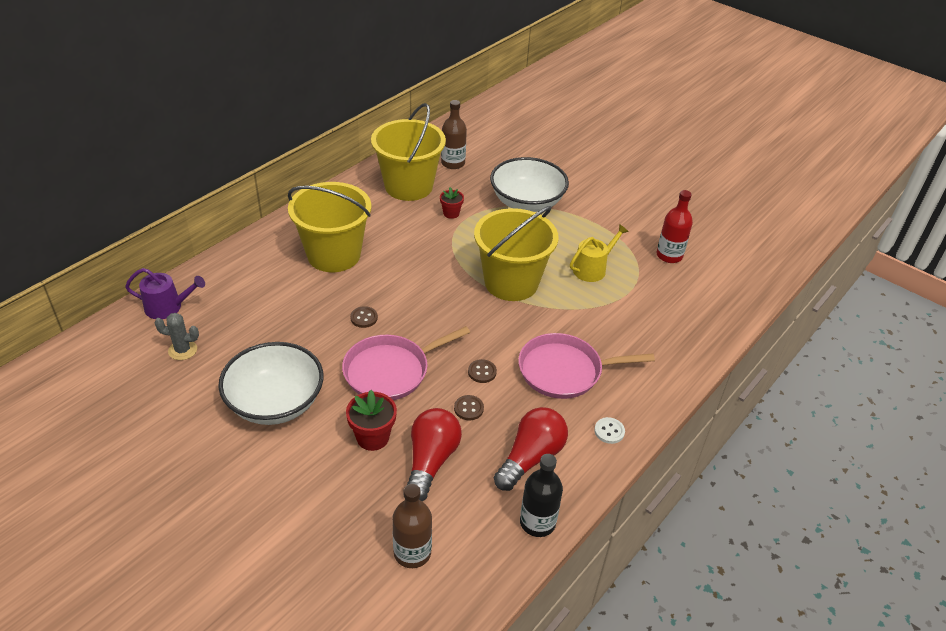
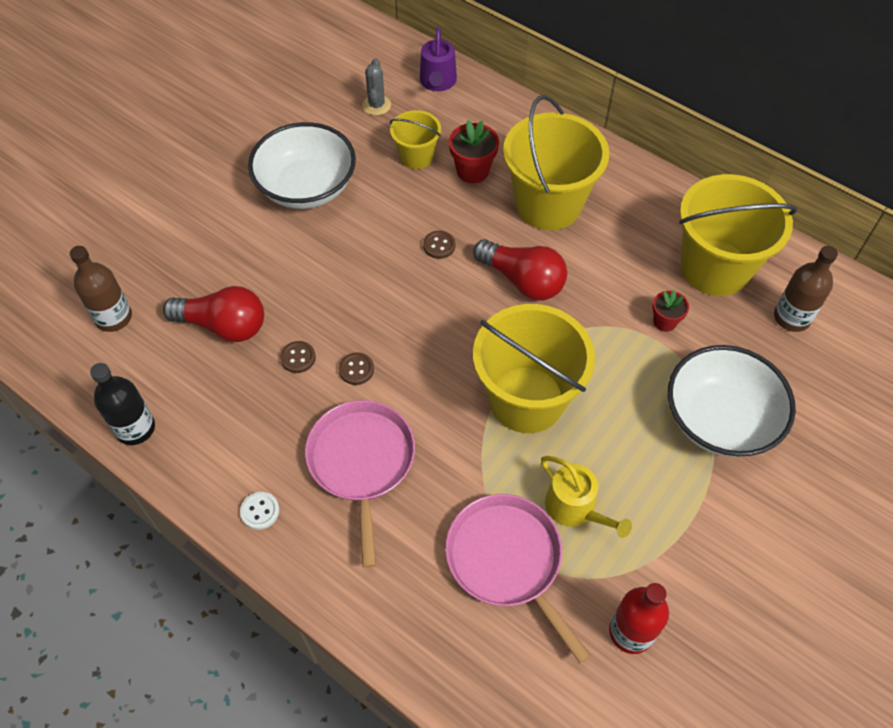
camera: 90 degrees right, 15 degrees up
pink pan [342,326,470,400] -> pink pan moved to [445,494,591,664]
red flower pot [346,390,397,451] -> red flower pot moved to [449,120,499,183]
red light bulb [494,407,568,491] -> red light bulb moved to [473,239,567,300]
none -> yellow bucket [390,110,441,169]

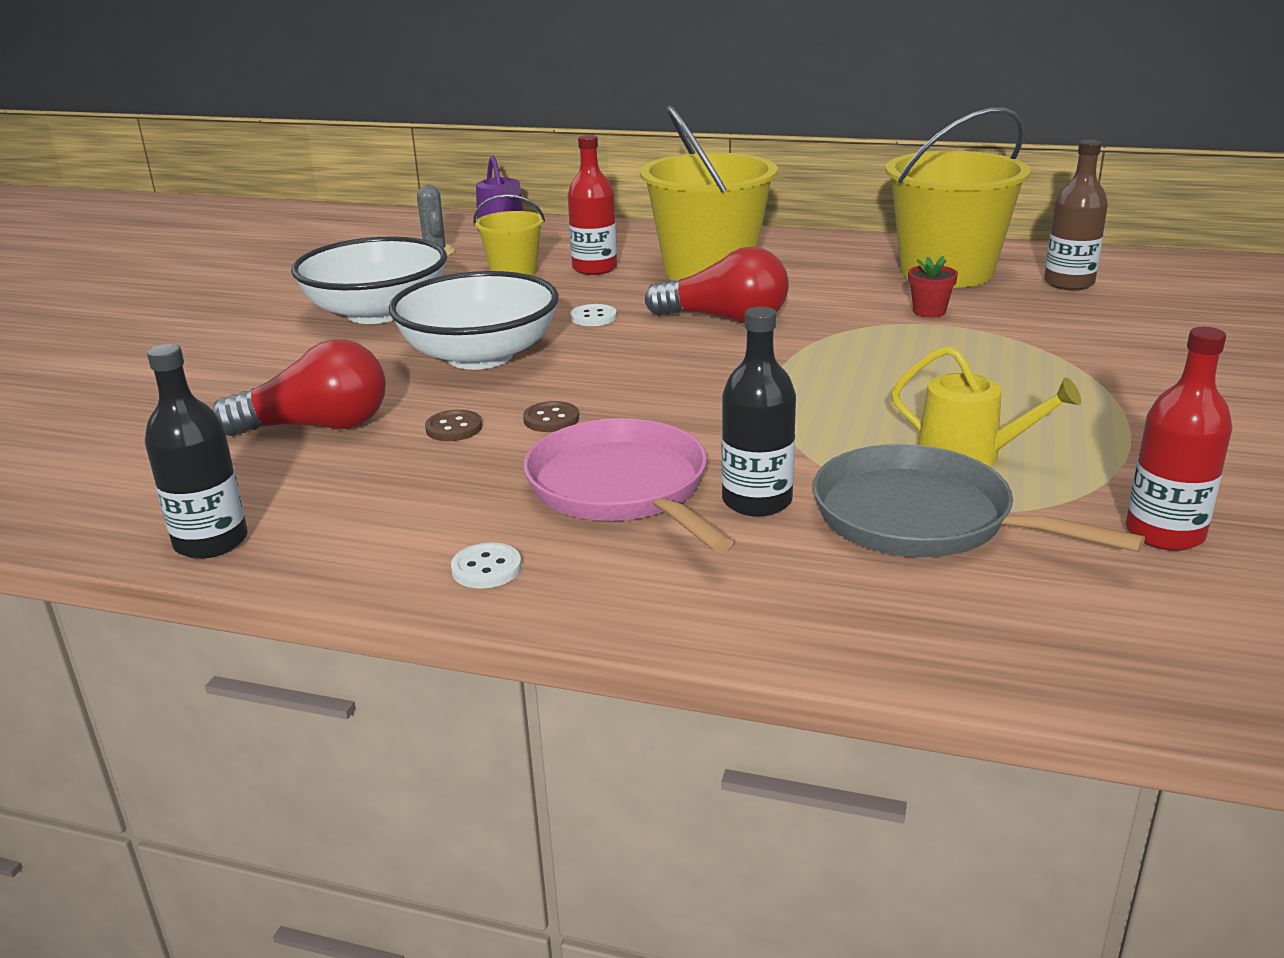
camera: 20 degrees left, 30 degrees down
brown bottle [70,246,132,332] -> none
brown button [423,231,455,259] -> white button [570,304,617,326]
pink pan [445,494,591,664] -> grey pan [813,444,1145,557]
red flower pot [449,120,499,183] -> red bottle [568,135,617,275]
yellow bucket [473,304,595,433] -> none
white bowl [668,345,796,457] -> white bowl moved to [389,271,559,370]
none -> black bottle [722,306,796,517]

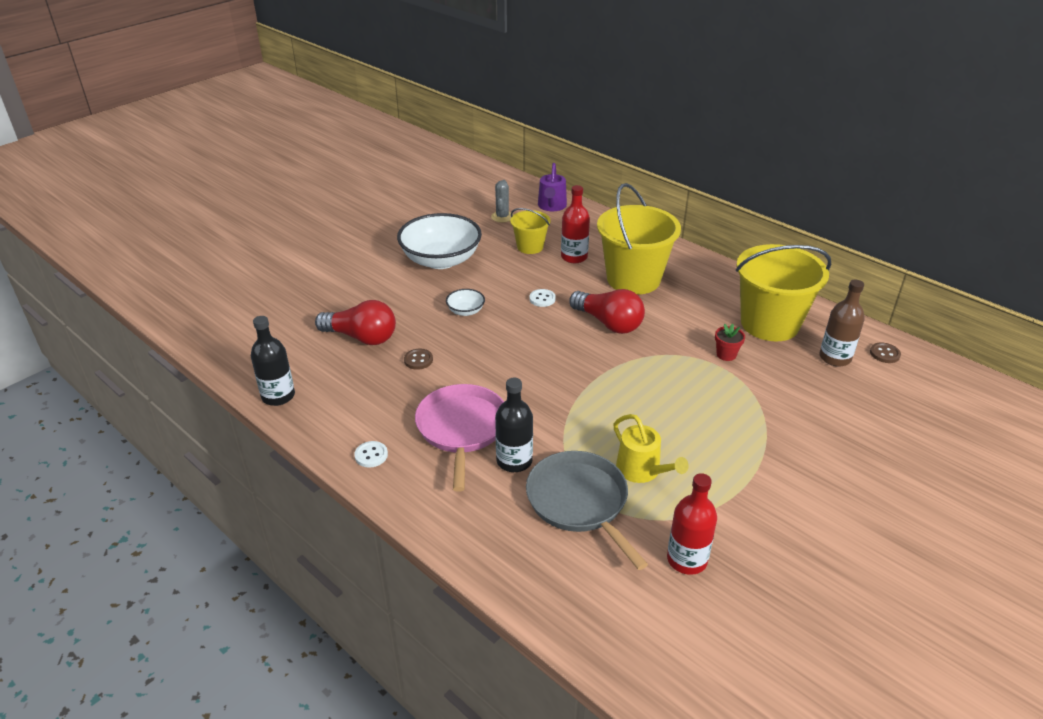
camera: 25 degrees right, 10 degrees up
white bowl [389,271,559,370] -> white bowl [446,289,485,316], size x0.44
brown button [523,401,579,432] -> brown button moved to [870,342,901,363]

